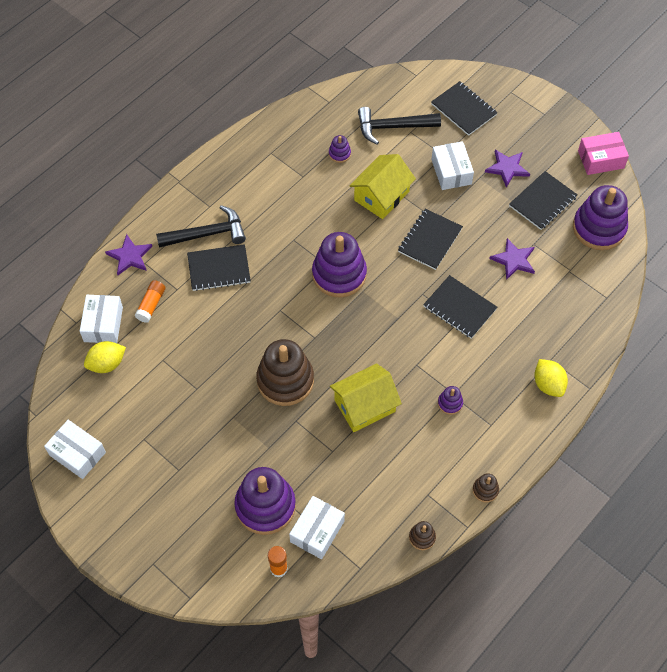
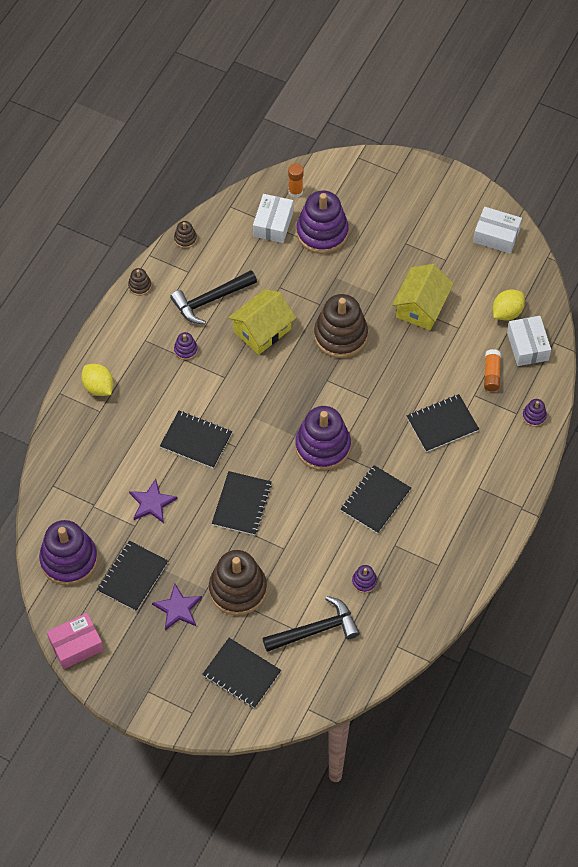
camera: 165 degrees right, 0 degrees up
purple star [105,234,152,275] -> purple stacking toy [522,399,547,427]
black hammer [156,205,246,248] -> black hammer moved to [170,270,257,324]
yellow house [349,154,416,219] -> yellow house moved to [392,264,454,330]
white box [431,141,474,190] -> brown stacking toy [209,550,267,616]
none -> black notebook [340,465,411,534]

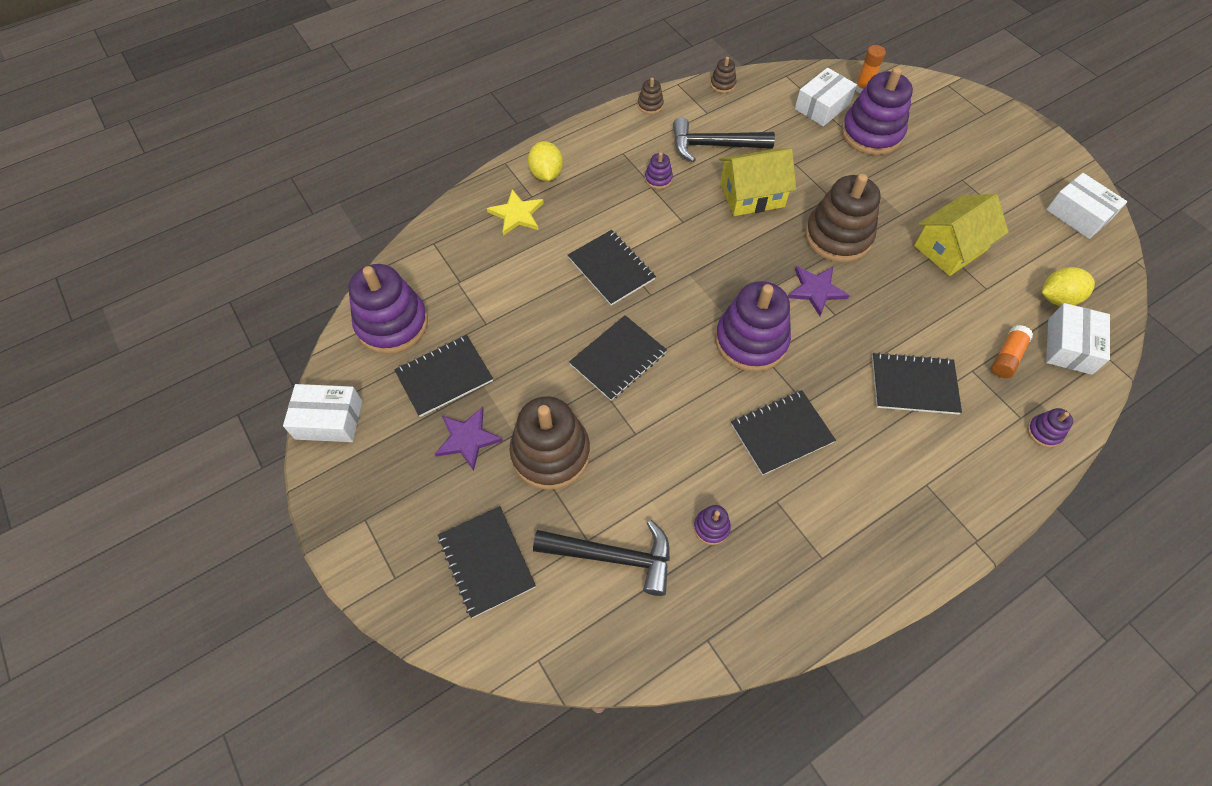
camera: 30 degrees right, 0 degrees up
pink box [47,613,104,669] -> white box [283,384,362,442]
purple star [129,479,178,523] -> purple star moved to [788,266,850,316]
none -> yellow star [487,189,544,236]

